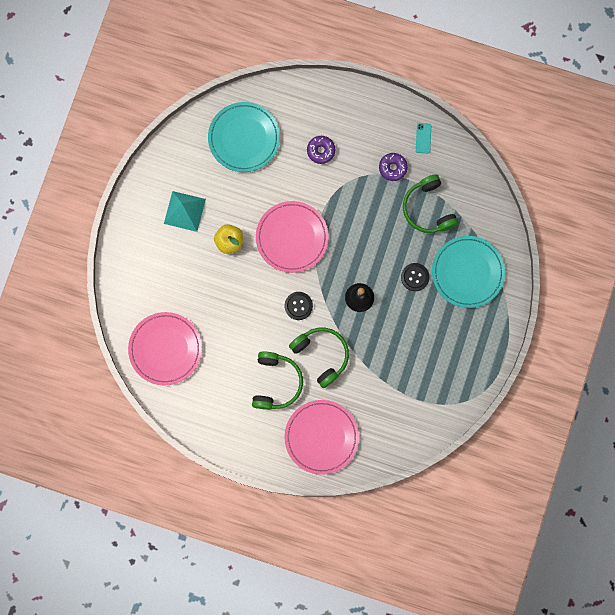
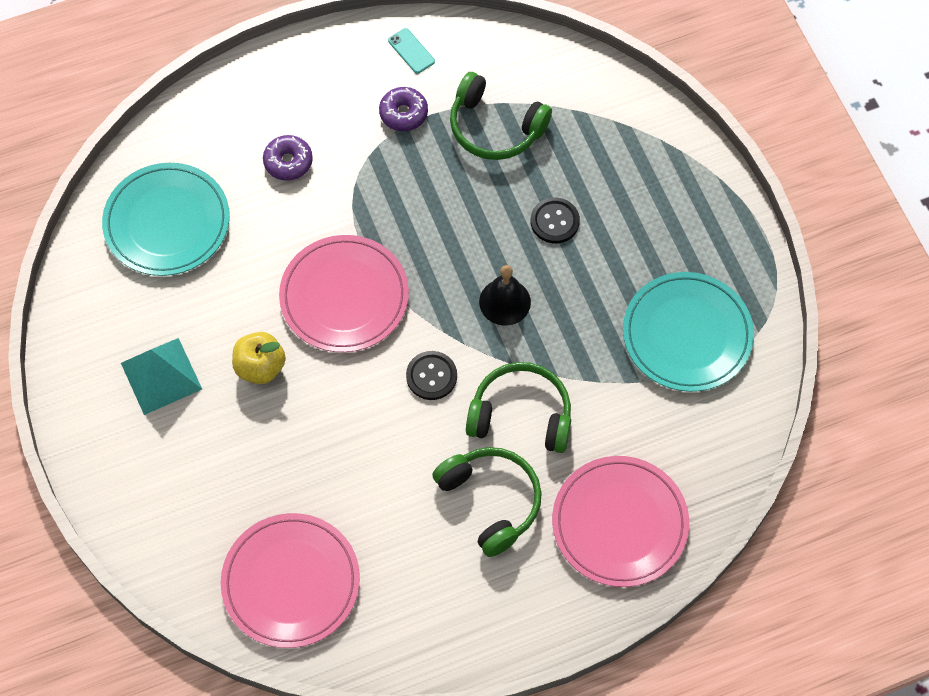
camera: 40 degrees left, 15 degrees down
turquoise plate [432,236,505,308] -> turquoise plate moved to [623,272,754,392]

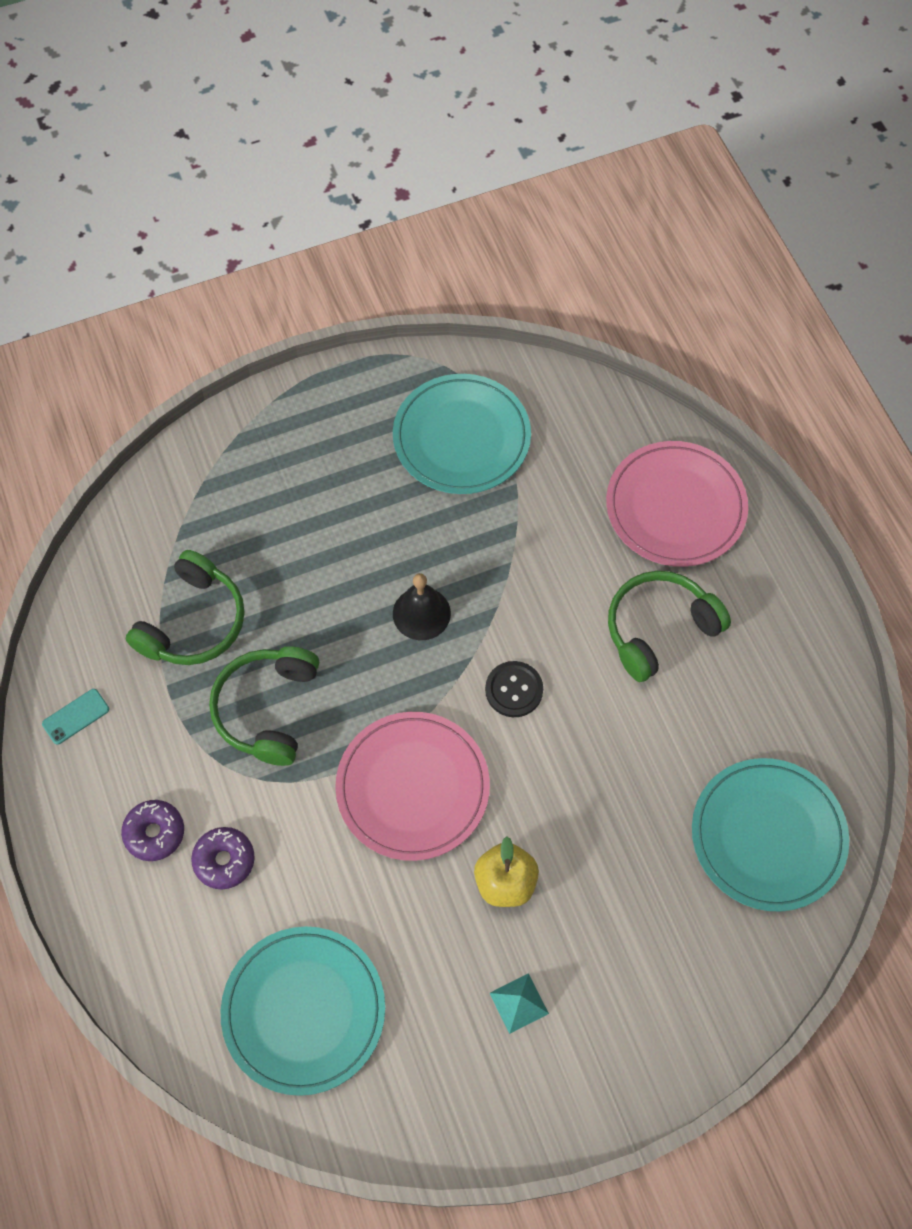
camera: 90 degrees left, 0 degrees up
turquoise pyramid [121,338,202,415] -> turquoise pyramid [490,973,549,1034], size x0.57
pink plate [221,513,360,648] -> turquoise plate [692,758,849,911]
purple donut [379,87,428,131] -> purple donut moved to [121,800,184,861]
green headphones [466,362,571,453] -> green headphones moved to [209,646,319,766]
black button [531,198,580,243] -> none

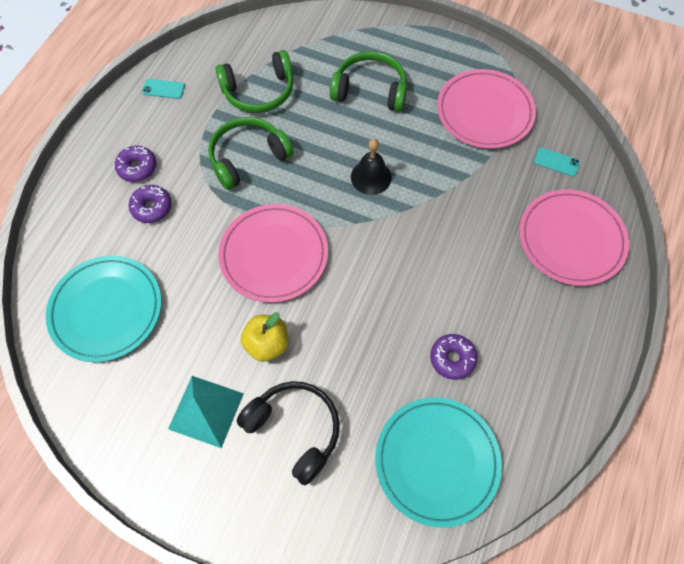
camera: 45 degrees right, 0 degrees up
turquoise plate [393,374,531,494] -> pink plate [437,69,536,149]
black button [485,661,543,717] -> none
turquoise pyramid [490,973,549,1034] -> turquoise pyramid [168,376,244,448], size x1.75
green headphones [608,571,731,682] -> green headphones moved to [330,51,407,112]
none -> black headphones [237,381,340,486]
none -> purple donut [430,334,478,380]
none -> turquoise phone [534,148,580,177]

